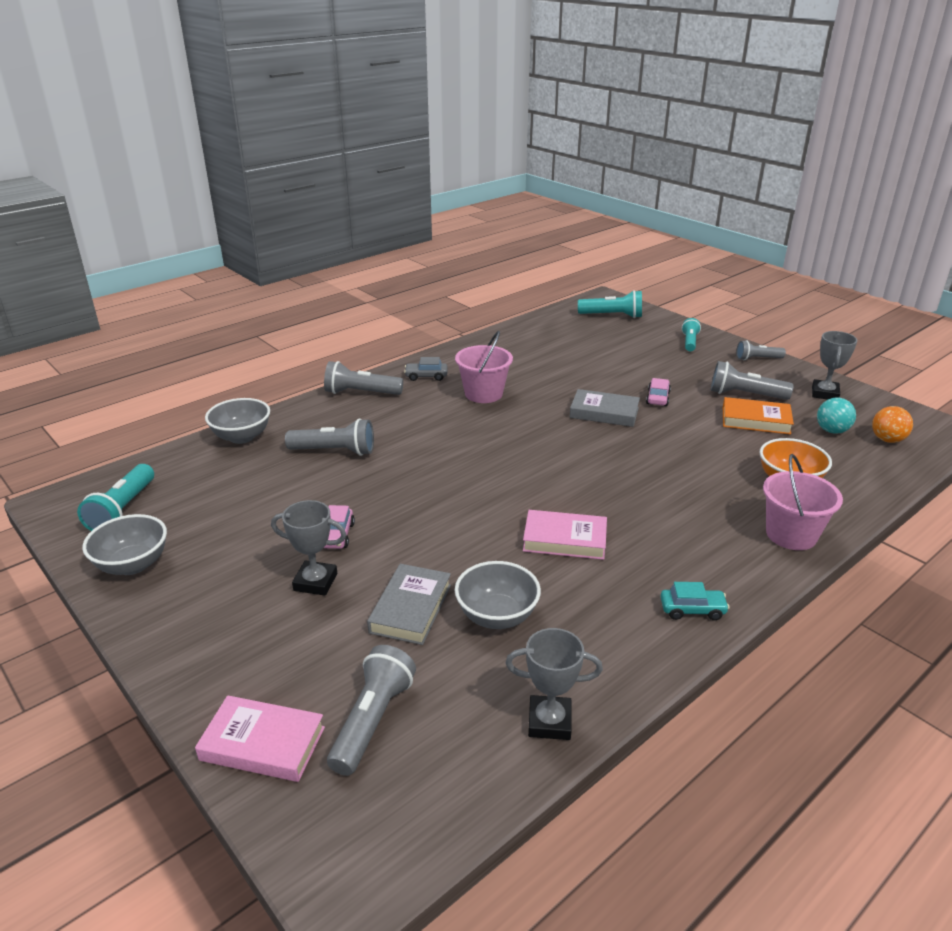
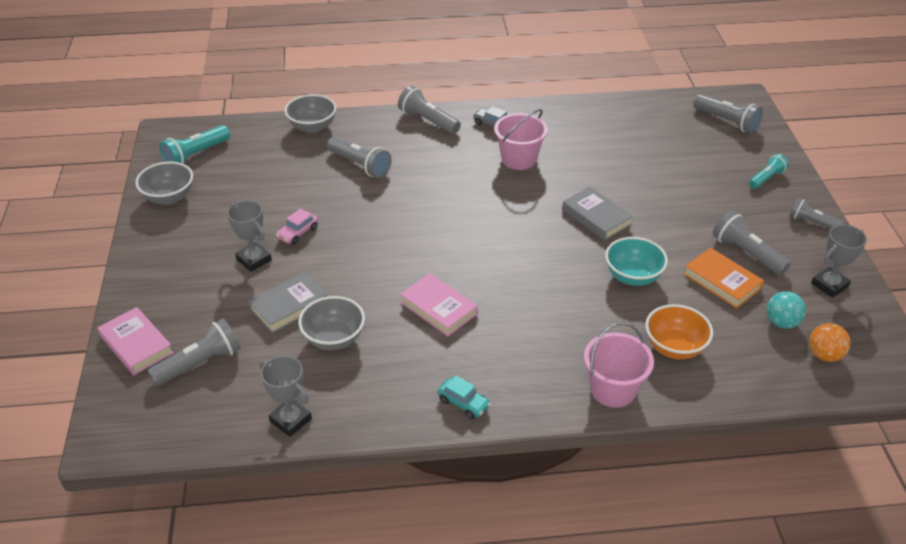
camera: 35 degrees right, 10 degrees up
turquoise flashlight [578,290,642,318] -> grey flashlight [693,94,763,133]
pink car [646,378,671,406] -> none
none -> turquoise bowl [605,237,668,286]

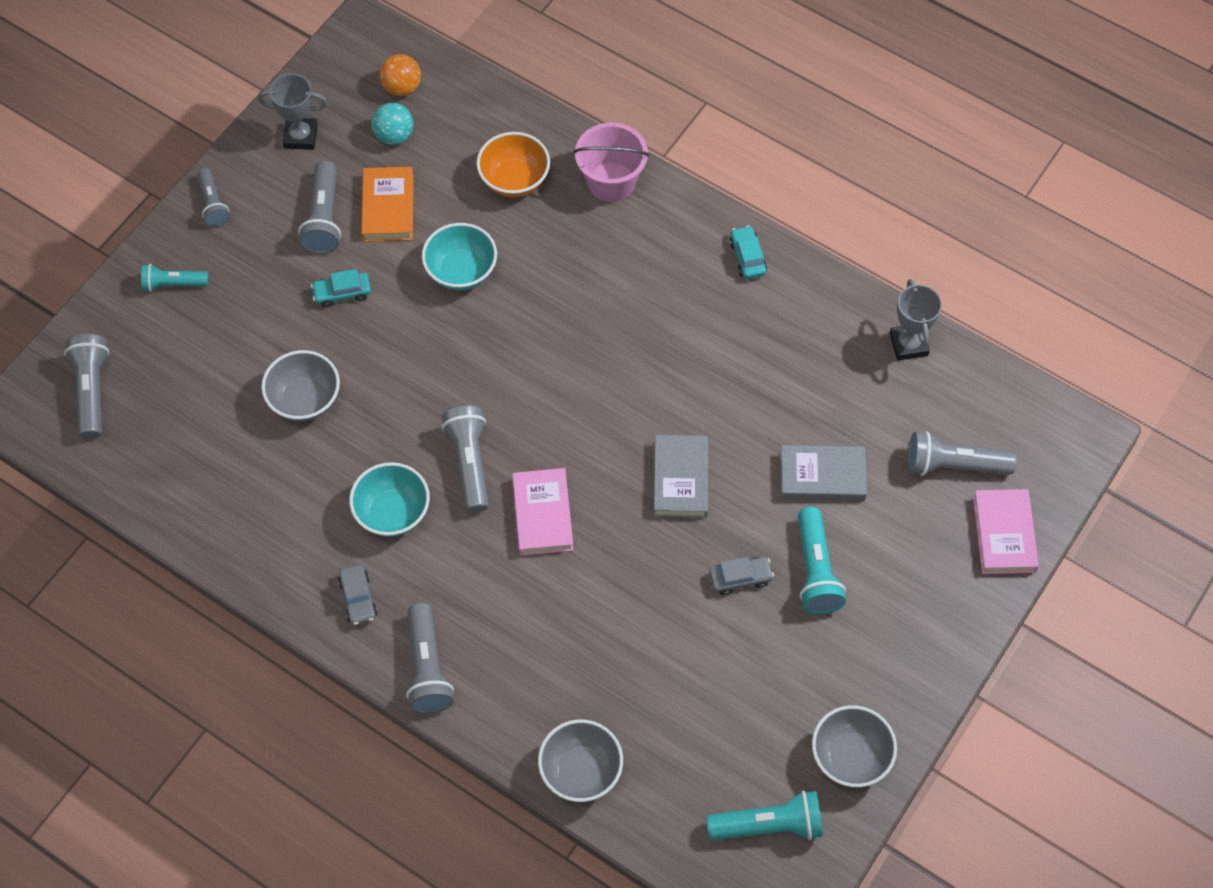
camera: 140 degrees left, 20 degrees up
grey trophy [227,200,272,272] -> turquoise flashlight [798,507,846,614]
pink car [276,209,318,245] -> grey car [709,557,774,595]
grey bowl [298,296,365,350] -> grey bowl moved to [261,350,340,421]
grey flashlight [327,136,392,178] -> grey flashlight moved to [442,406,489,513]
pink book [400,273,478,336] -> pink book moved to [512,468,574,556]
pink bucket [494,109,548,170] -> turquoise bowl [349,462,430,537]
grey book [562,187,633,241] -> grey book moved to [654,435,708,518]
none -> turquoise car [311,269,371,308]

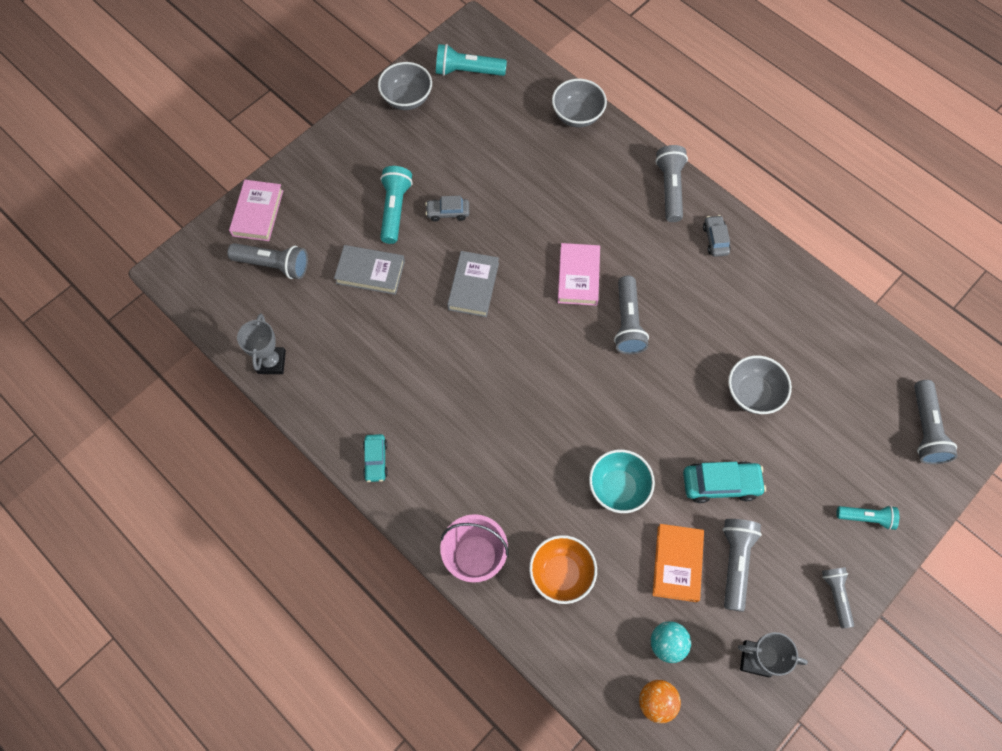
camera: 170 degrees left, 5 degrees up
turquoise car [311,269,371,308] -> turquoise car [683,461,766,503], size x1.59
turquoise bowl [349,462,430,537] -> none

